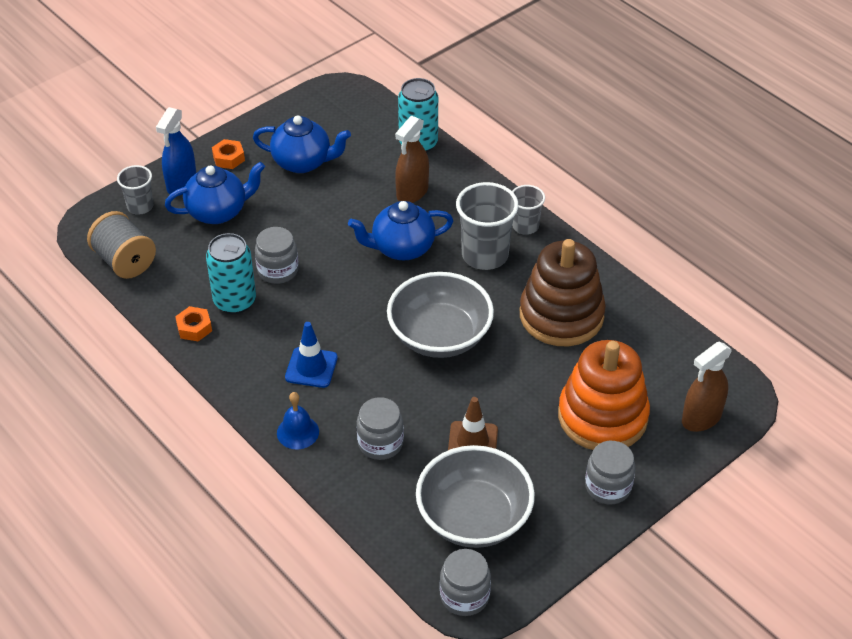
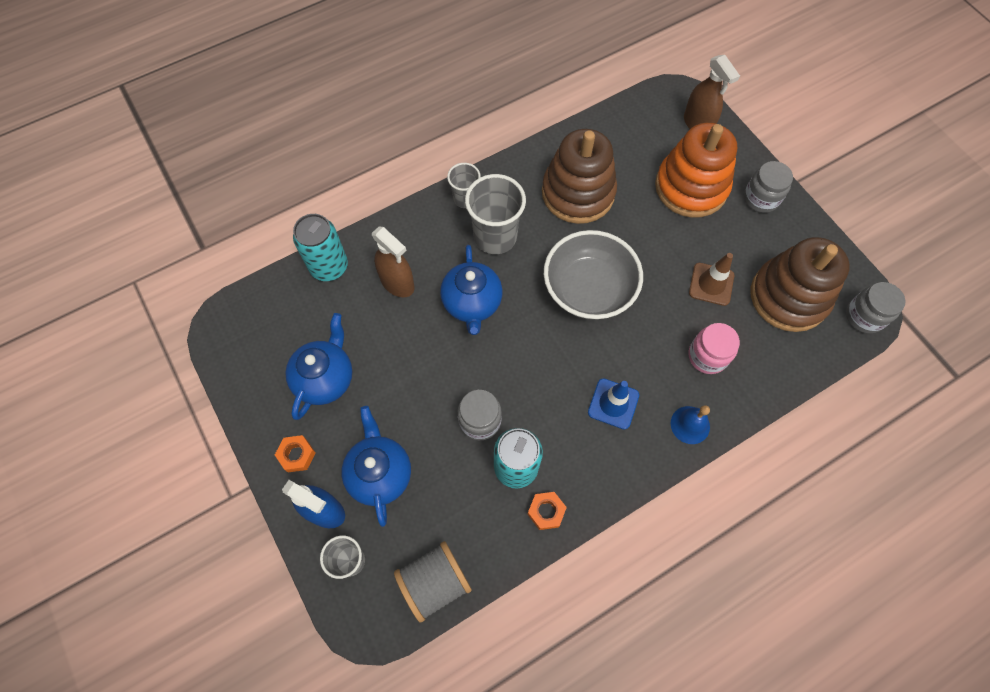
camera: 80 degrees left, 20 degrees up
grey jar [357,397,404,460] -> pink jar [689,323,740,374]
grey bowl [416,445,535,548] -> brown stacking toy [751,237,850,332]

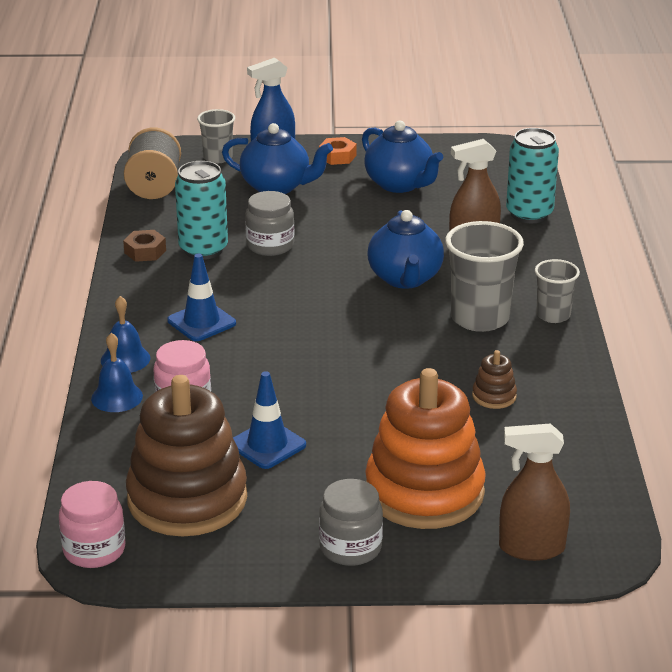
camera: 120 degrees right, 35 degrees down
blue teapot [440,245,503,335] -> blue teapot turned 120 degrees counterclockwise [367,210,444,289]
orange nut [528,492,567,530] -> brown nut [123,230,166,262]
brown stacking toy [542,129,617,224] -> brown stacking toy [472,350,517,409], size x0.40
grey bowl [544,230,643,320] -> none
brown traffic cone [689,253,734,306] -> blue traffic cone [233,371,306,469]
grey jar [846,282,905,334] -> pink jar [59,481,125,568]
none -> blue bell [91,333,143,412]

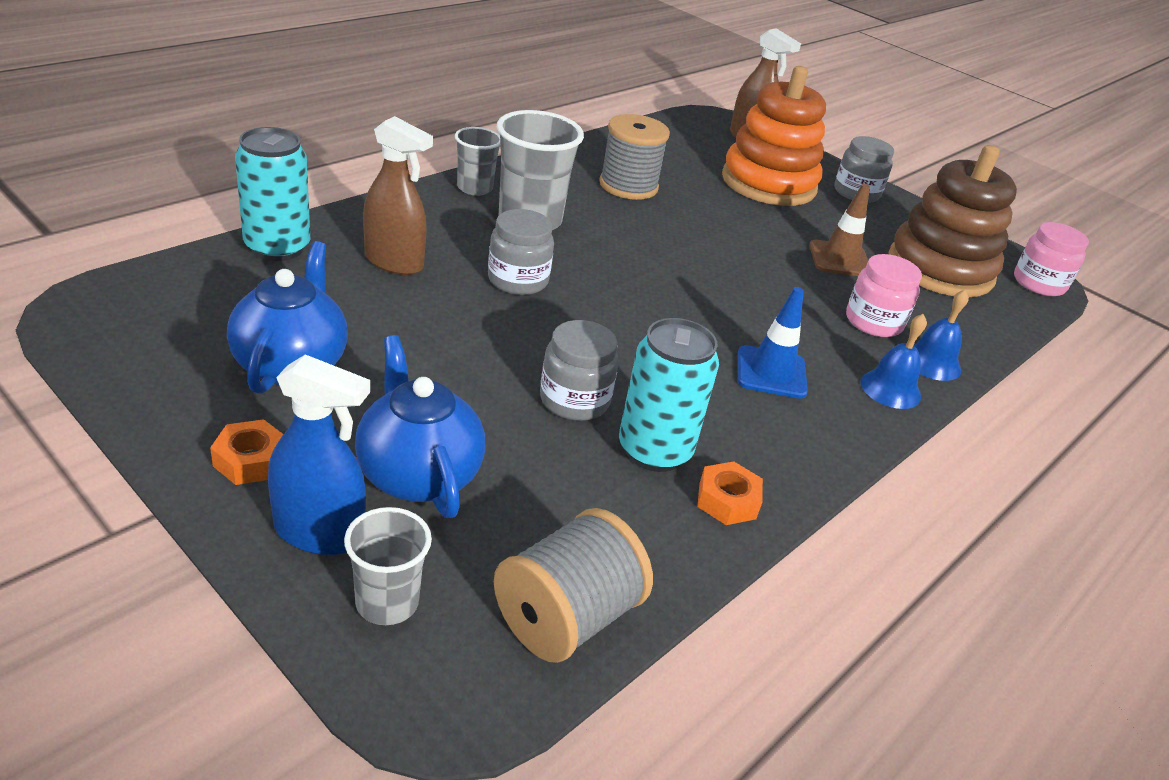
camera: 140 degrees left, 5 degrees up
brown nut [123,230,166,262] -> orange nut [697,461,763,525]
blue traffic cone [233,371,306,469] -> brown traffic cone [809,184,870,276]
blue teapot [367,210,444,289] -> grey jar [488,209,554,295]
brown stacking toy [472,350,517,409] -> grey spool [599,114,670,200]

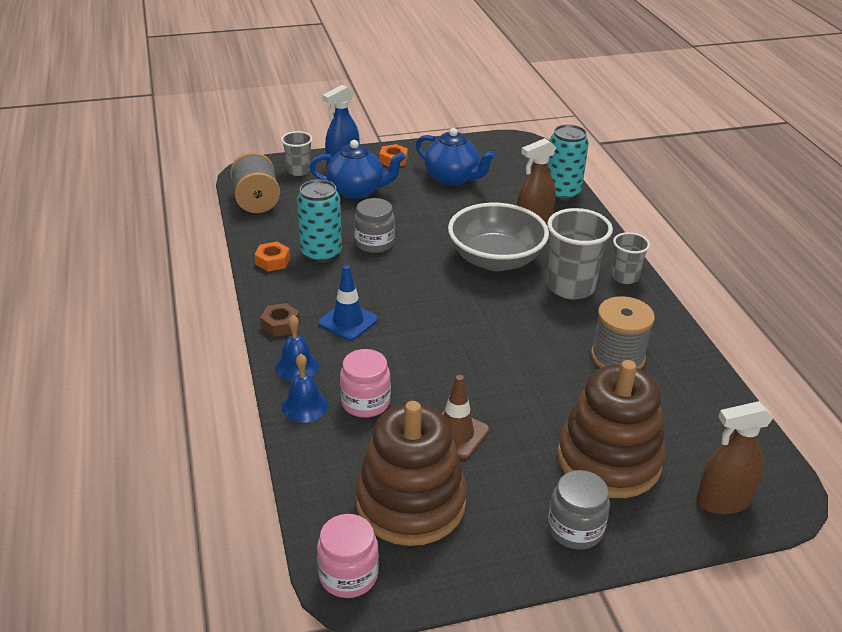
camera: 125 degrees right, 0 degrees up
grey jar [488,209,554,295] -> grey bowl [448,203,549,271]
orange stacking toy [722,66,826,206] -> brown stacking toy [557,360,666,498]
none -> brown nut [260,303,300,337]

